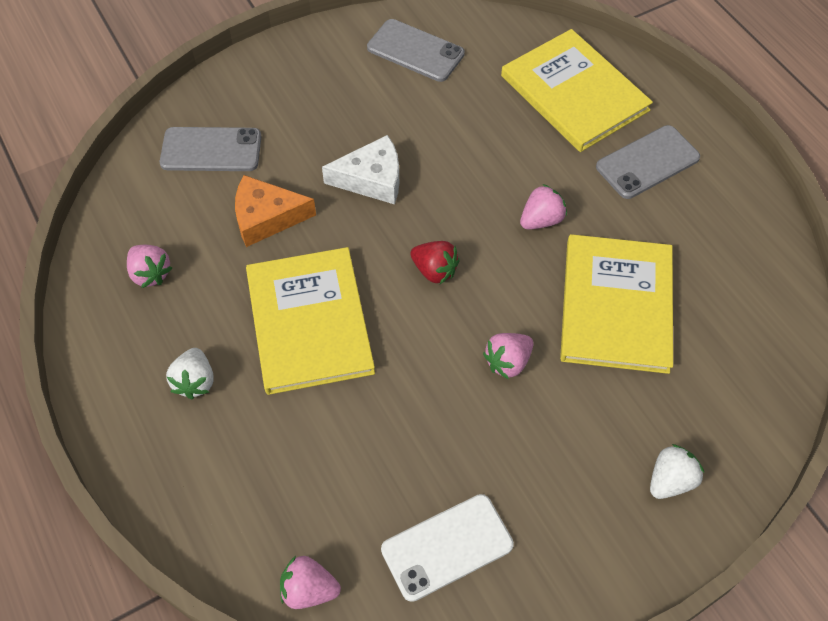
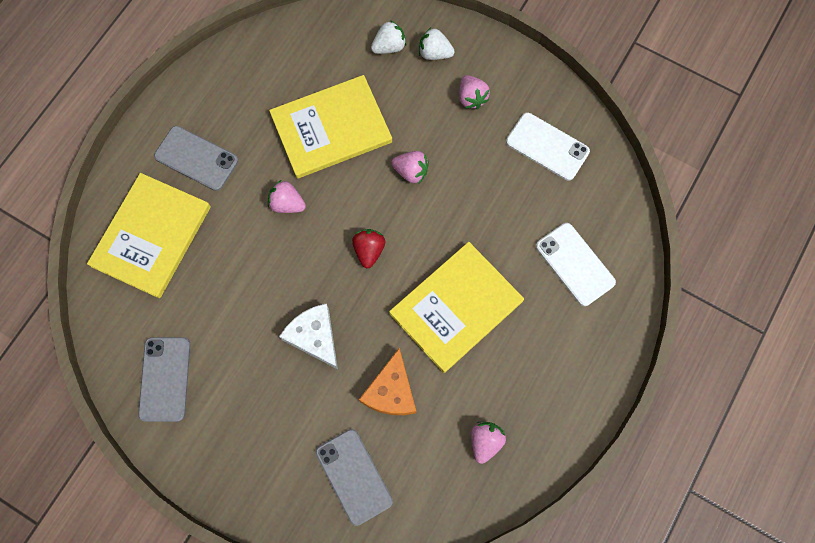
camera: 120 degrees left, 15 degrees up
white strawberry [166,348,214,399] -> white strawberry moved to [371,20,406,54]
orange cheese [235,175,316,247] -> orange cheese turned 45 degrees clockwise [359,348,416,415]
pink strawberry [280,556,341,609] -> pink strawberry moved to [459,75,490,109]
none -> white phone [536,223,616,306]

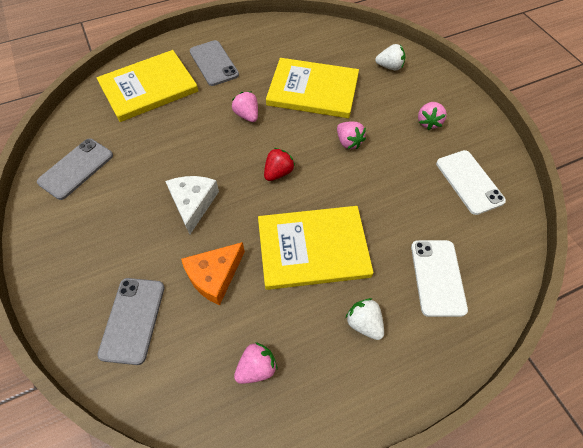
camera: 35 degrees right, 15 degrees down
white strawberry [419,28,455,60] -> white strawberry moved to [346,298,384,340]

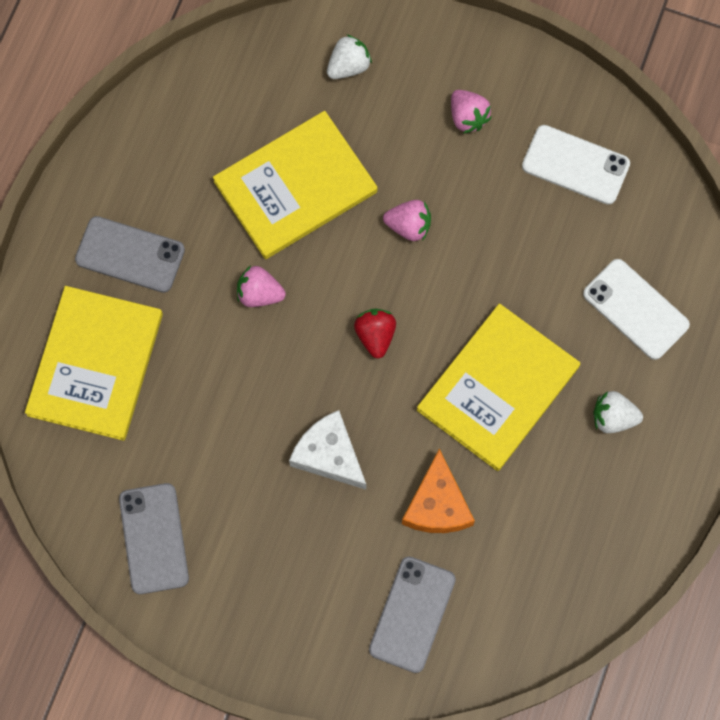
camera: 45 degrees left, 15 degrees up
grey phone [97,278,164,365] -> grey phone turned 60 degrees clockwise [369,557,456,673]
pink strawberry [234,342,277,384] -> none

